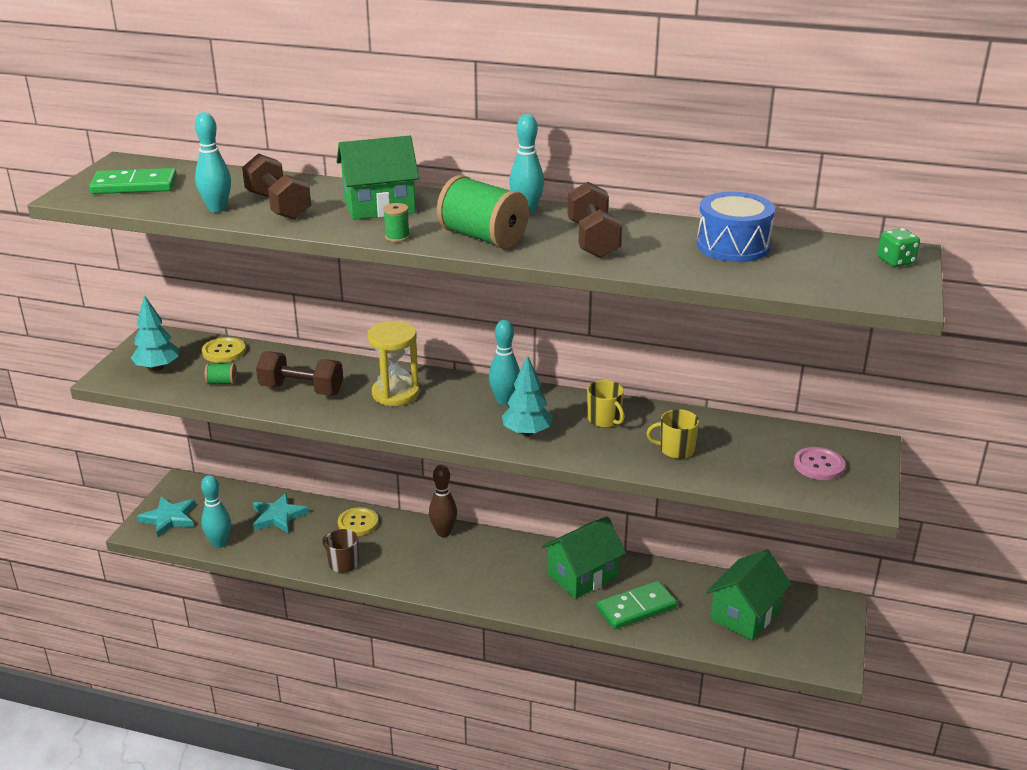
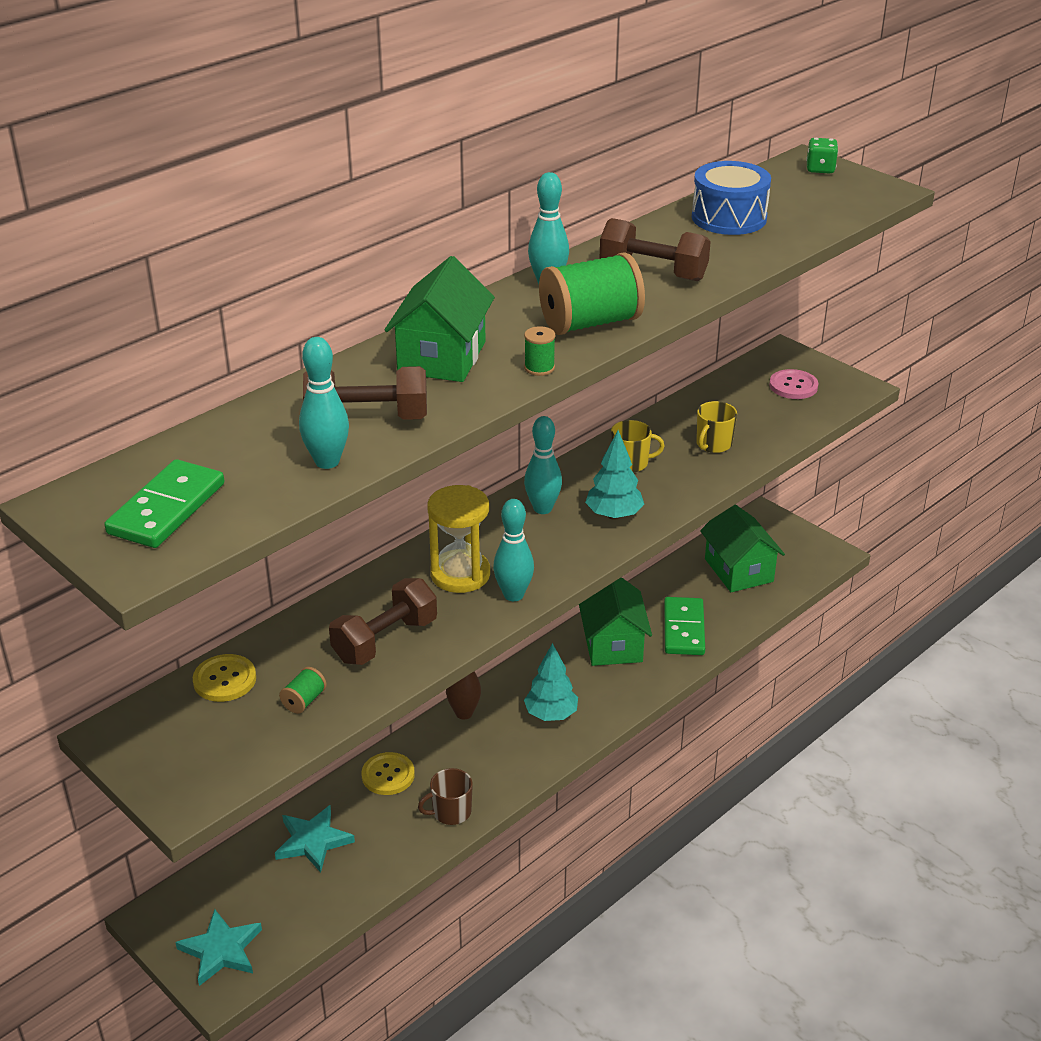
camera: 60 degrees left, 5 degrees up
turquoise tree [131,295,179,371] -> turquoise tree moved to [524,643,578,721]
turquoise bowling pin [201,475,231,548] -> turquoise bowling pin moved to [493,499,534,601]

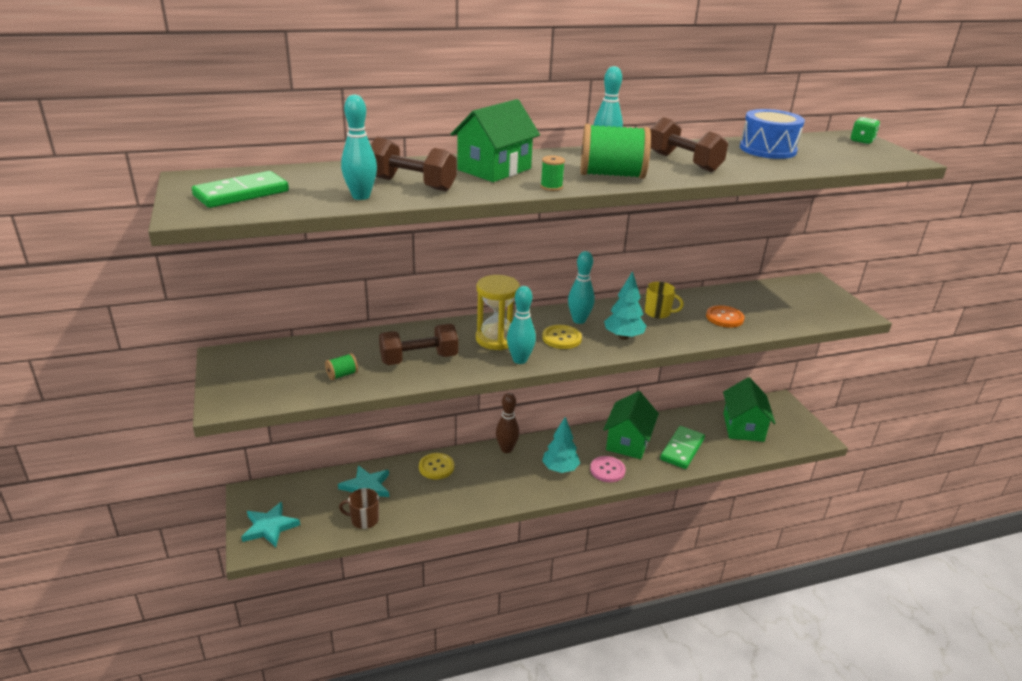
camera: 25 degrees right, 5 degrees down
yellow button [193,654,256,702] -> yellow button moved to [542,325,582,349]
brown mug [418,768,473,825] -> brown mug moved to [339,488,379,529]
yellow mug [696,401,737,453] -> orange button [706,305,745,328]
pink button [769,369,818,399] -> pink button moved to [590,456,626,482]

